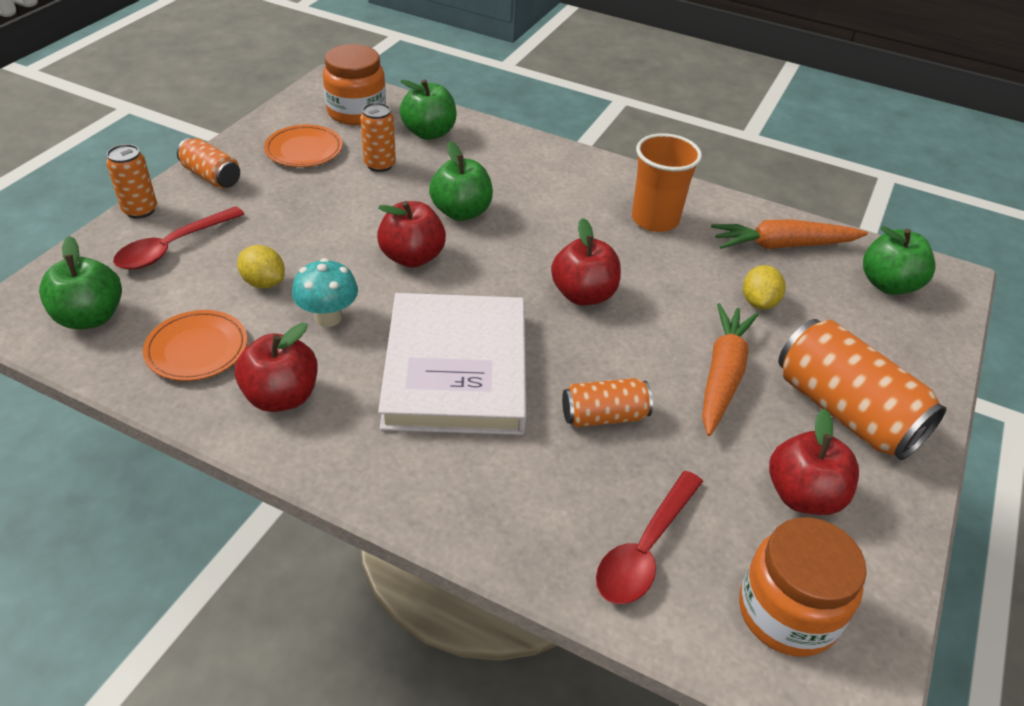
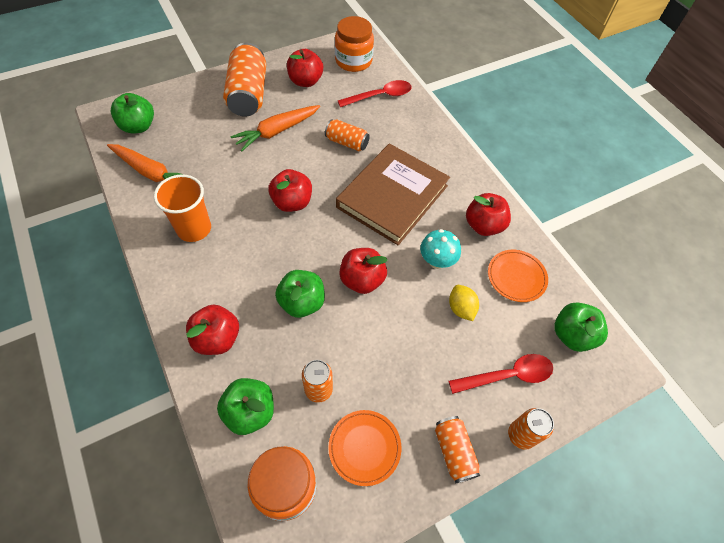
camera: 145 degrees left, 15 degrees up
white book [378,293,526,435] -> brown book [336,143,450,245]
yellow lemon [743,265,786,310] -> none
none -> red apple [186,304,239,355]

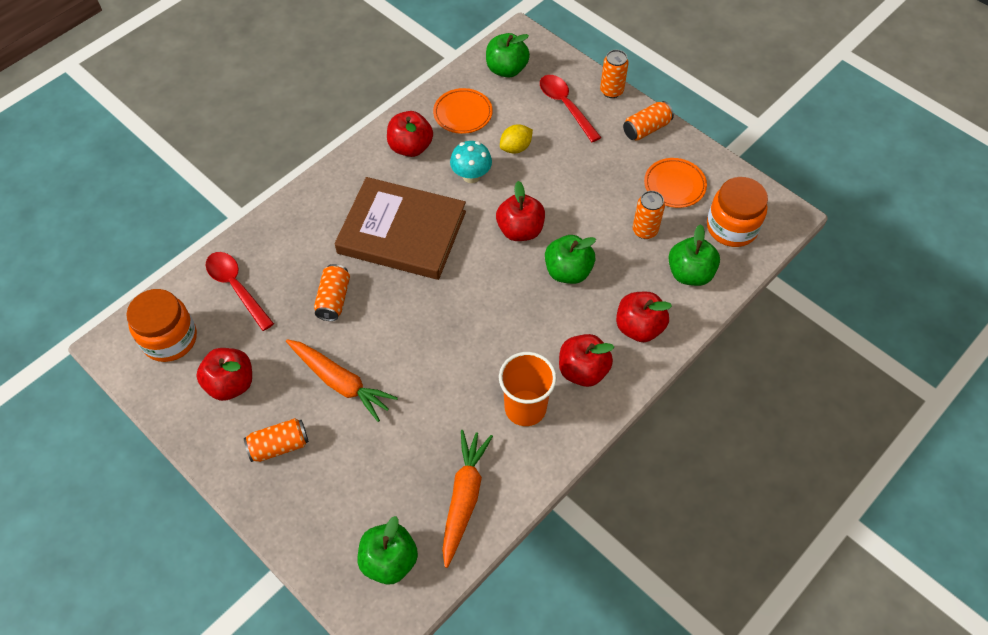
camera: 105 degrees left, 0 degrees up
orange can [223,43,266,116] -> orange can [244,418,309,462], size x0.55
red apple [268,169,312,212] -> red apple moved to [559,334,614,387]

